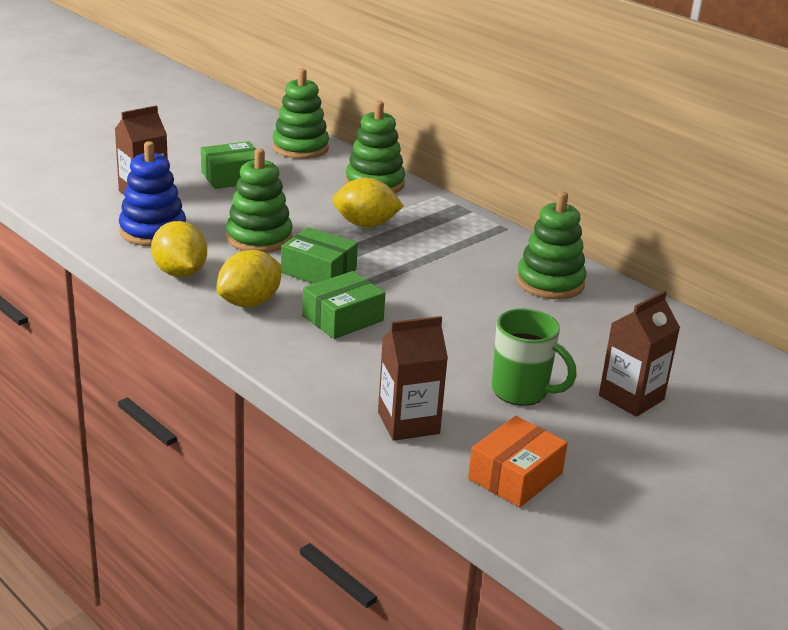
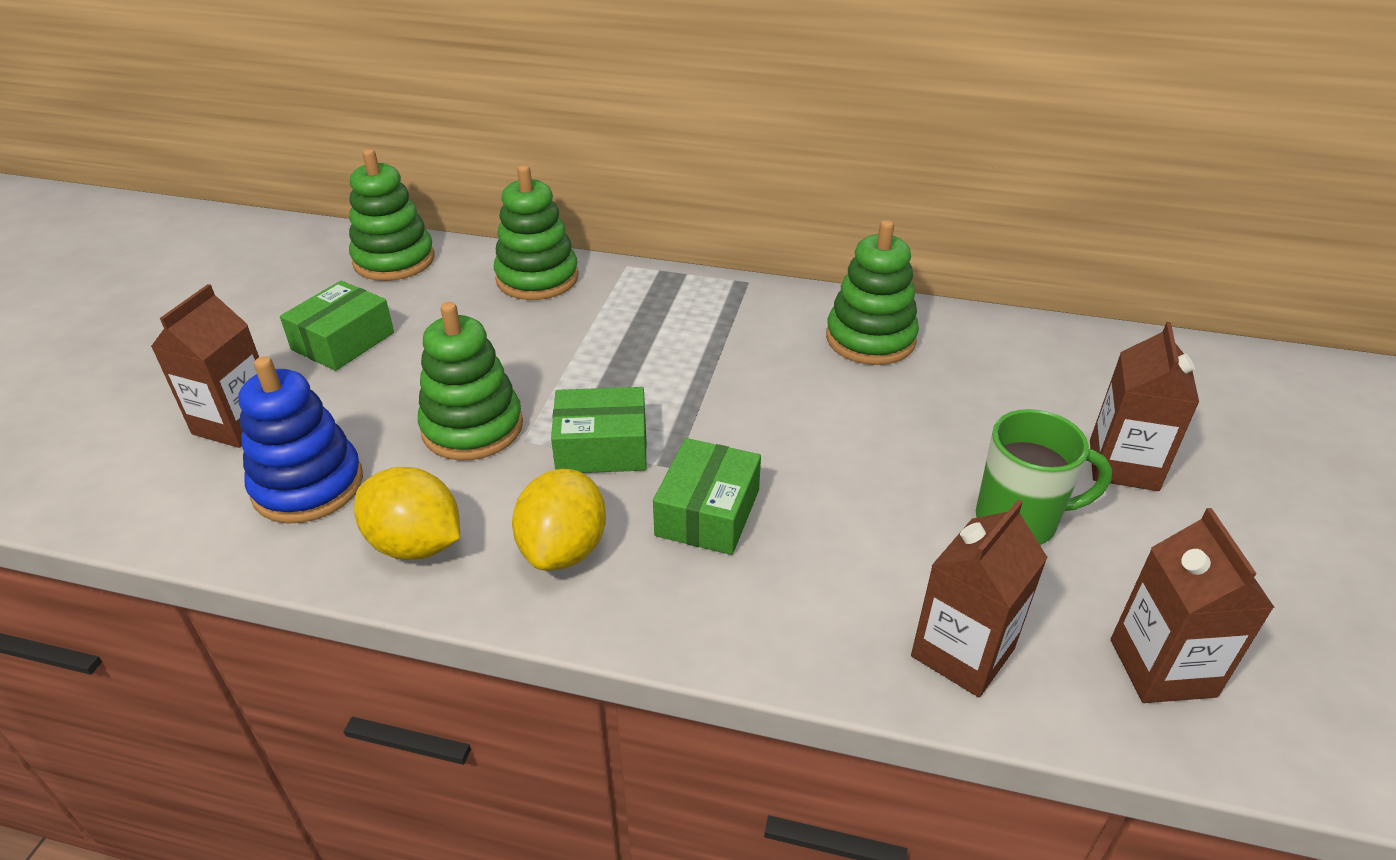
camera: 30 degrees left, 10 degrees up
yellow lemon [332,178,404,227] -> none
orange box [468,416,568,507] -> brown carton [1111,508,1275,703]

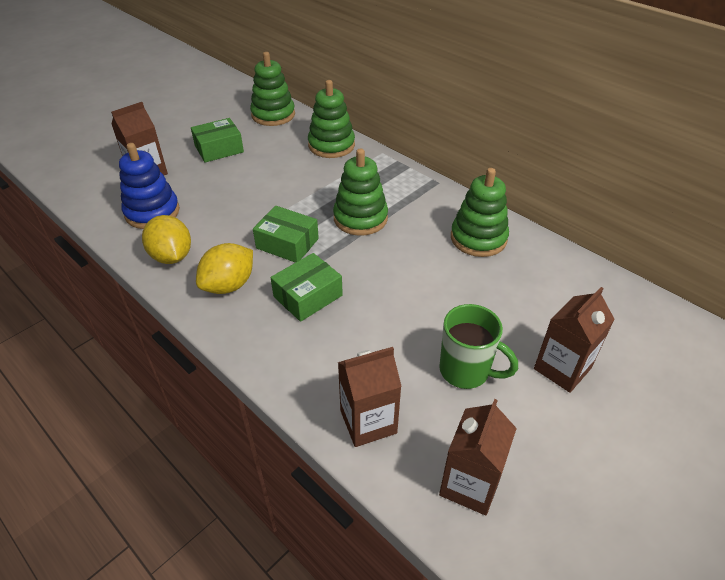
camera: 30 degrees right, 5 degrees up
green stacking toy [418,302,523,461] -> green stacking toy moved to [333,149,388,236]

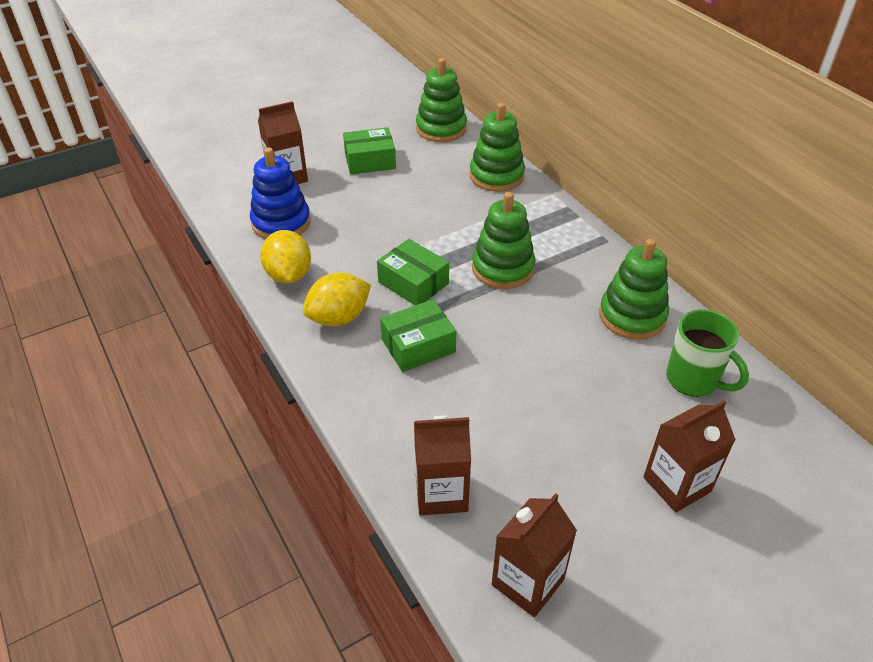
camera: 15 degrees right, 0 degrees up
green mug [439,304,518,389] -> green mug moved to [666,309,749,397]

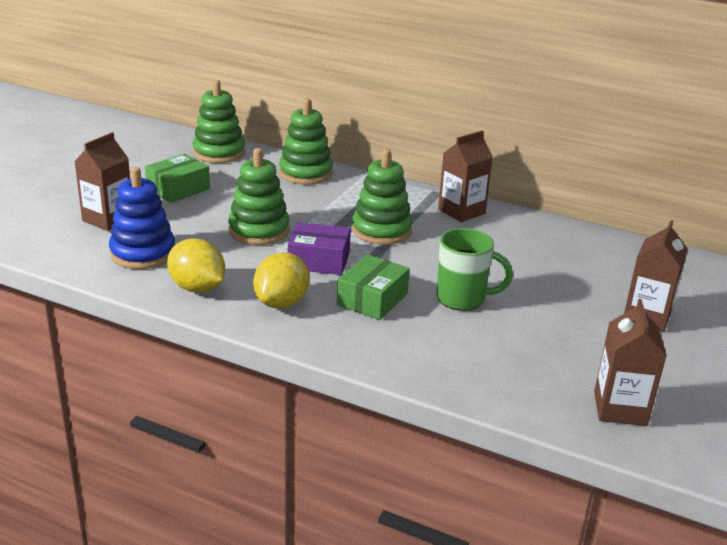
camera: 35 degrees left, 15 degrees down
green box [377,239,449,305] -> purple box [288,222,351,275]
brown carton [414,416,471,516] -> brown carton moved to [438,130,493,222]
green stacking toy [599,239,669,340] -> green stacking toy moved to [228,148,290,245]
green mug [666,309,749,397] -> green mug moved to [437,228,513,311]

